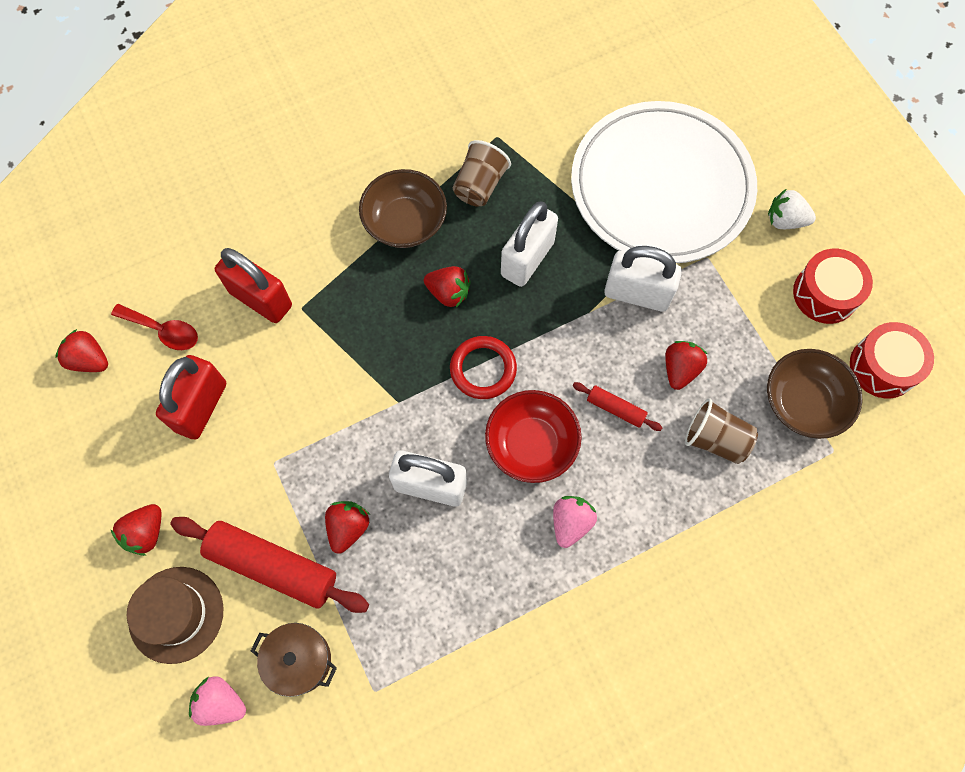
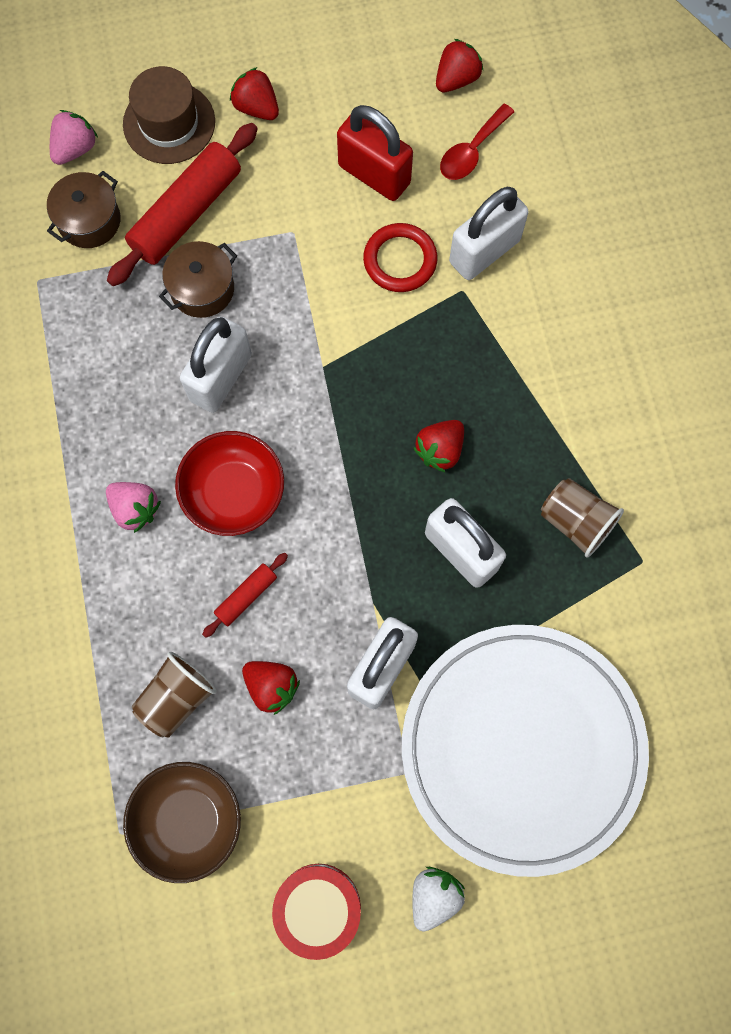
camera: 105 degrees right, 5 degrees up
red padlock [215,248,292,323] -> white padlock [449,187,528,280]
red strawberry [325,501,370,554] -> brown pot [159,241,237,318]
brown bowl [359,169,447,248] -> none
red ring [450,336,517,399] -> red ring moved to [363,223,438,292]
red drum [850,322,934,398] -> none

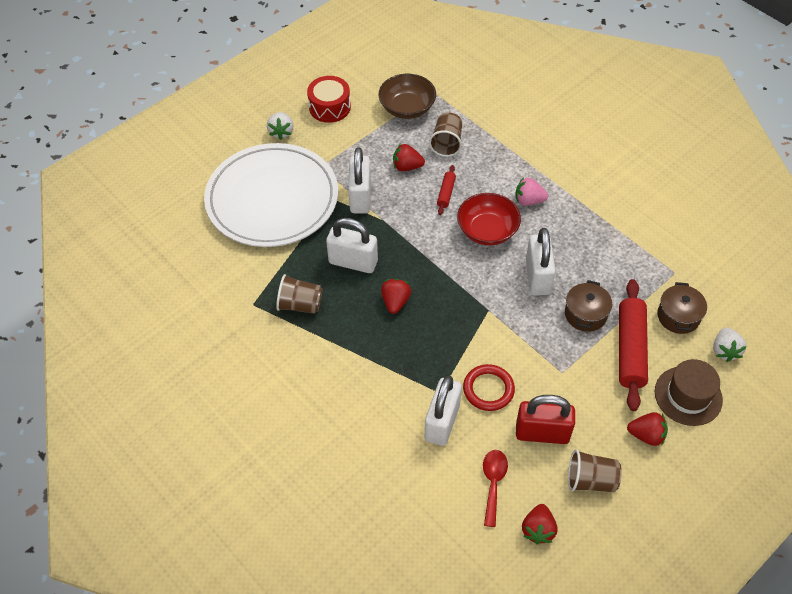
camera: 150 degrees right, 20 degrees down
pink strawberry [50,110,98,165] -> white strawberry [713,327,746,362]
none -> brown cup [568,449,622,492]

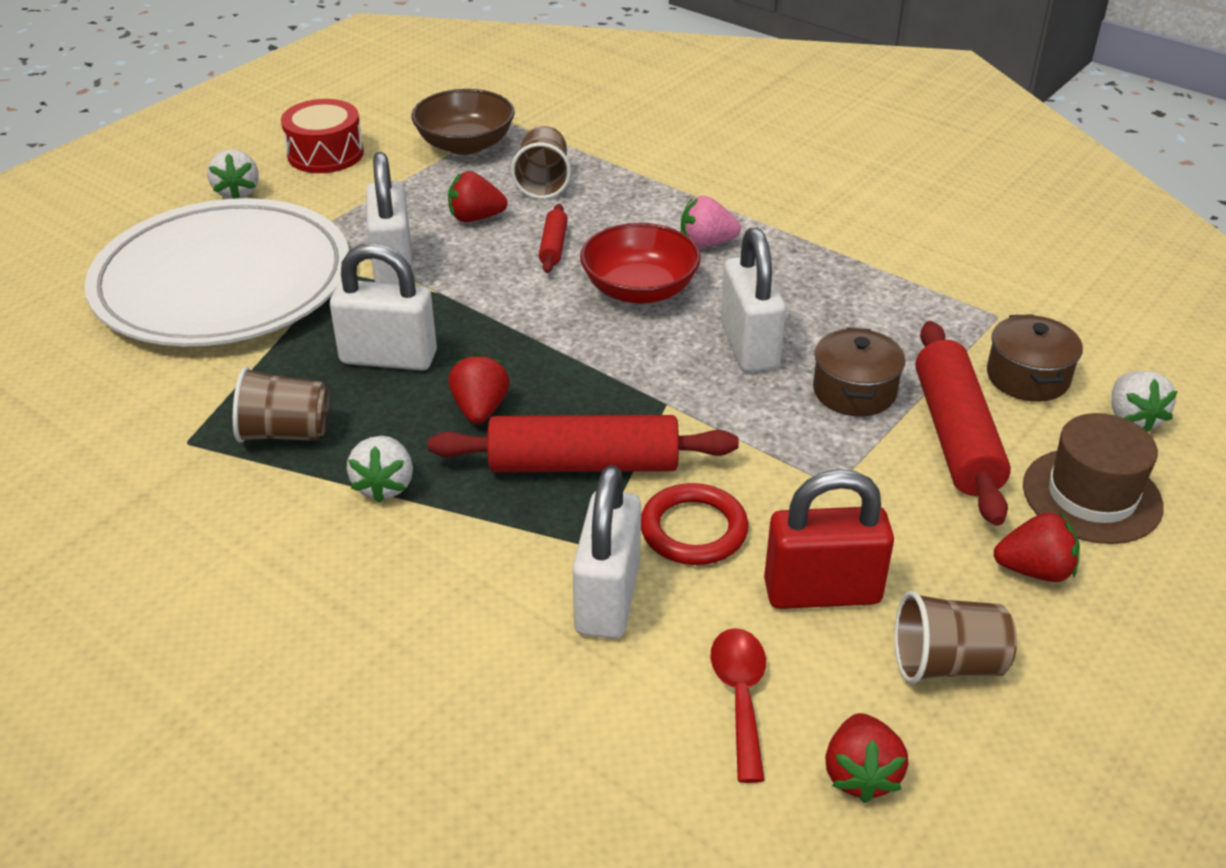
camera: 10 degrees left, 15 degrees down
none -> white strawberry [347,436,413,503]
none -> red rolling pin [428,415,739,473]

